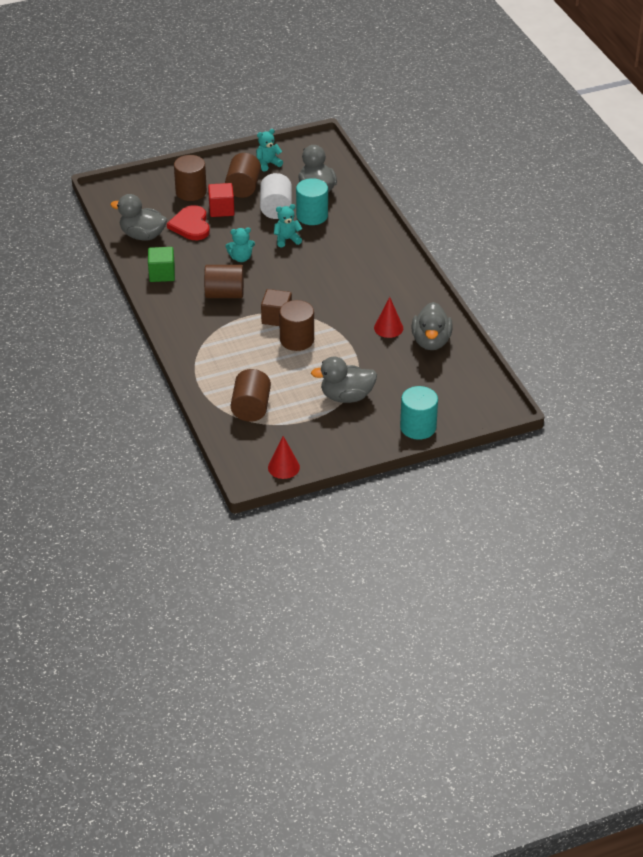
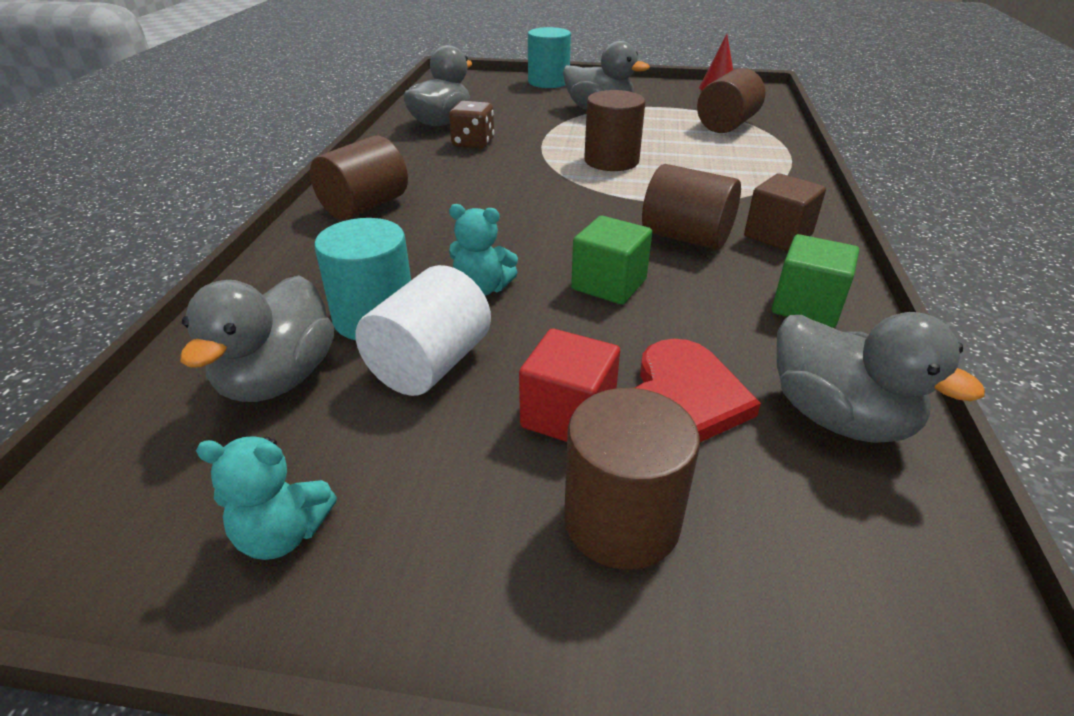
camera: 150 degrees left, 5 degrees down
brown cylinder [225,153,261,198] -> brown cylinder moved to [310,135,408,220]
turquoise teddy bear [225,227,255,262] -> green cube [571,216,652,304]
brown cube [261,289,292,326] -> brown cube moved to [744,173,826,251]
red cone [374,297,403,338] -> brown dice [449,101,494,149]

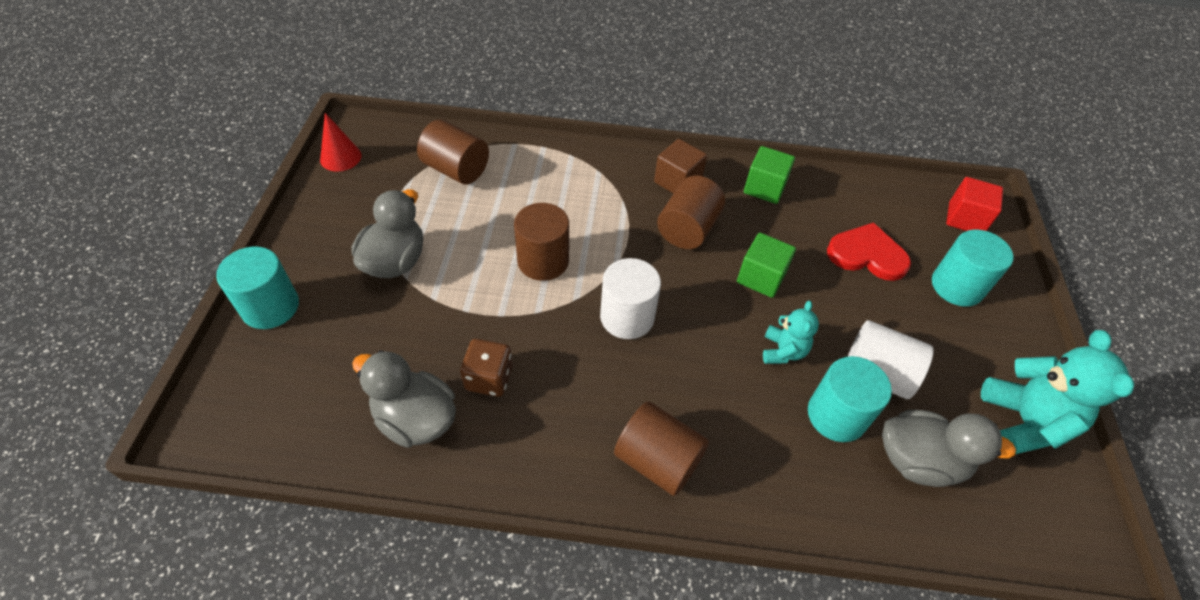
camera: 95 degrees left, 15 degrees up
turquoise teddy bear [196,437,337,560] -> turquoise teddy bear [981,330,1134,454], size x1.74
red cube [519,329,620,442] -> red cube moved to [946,177,1003,231]
brown cylinder [564,388,700,570] -> turquoise cylinder [932,230,1014,307]
grey duck [777,312,985,443] -> none
none -> white cylinder [600,258,661,339]

